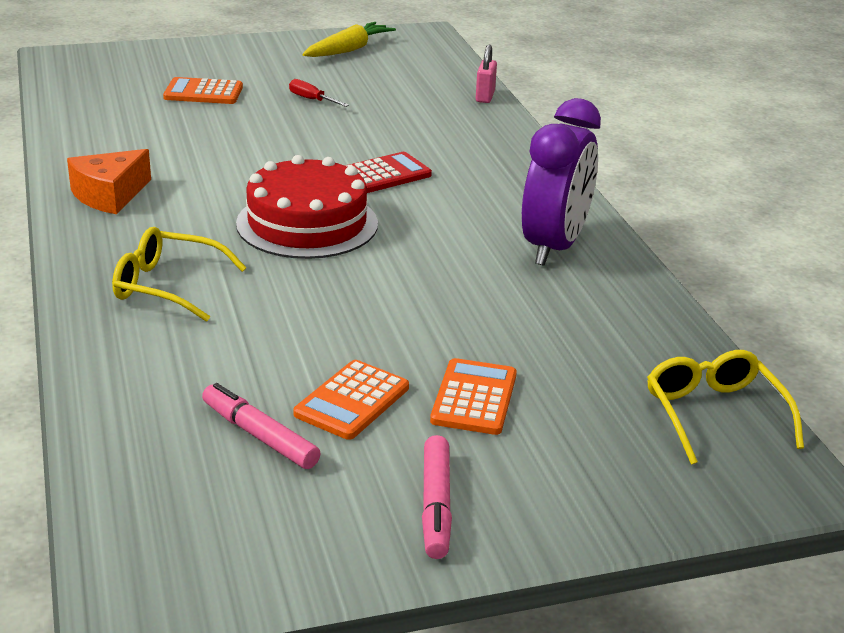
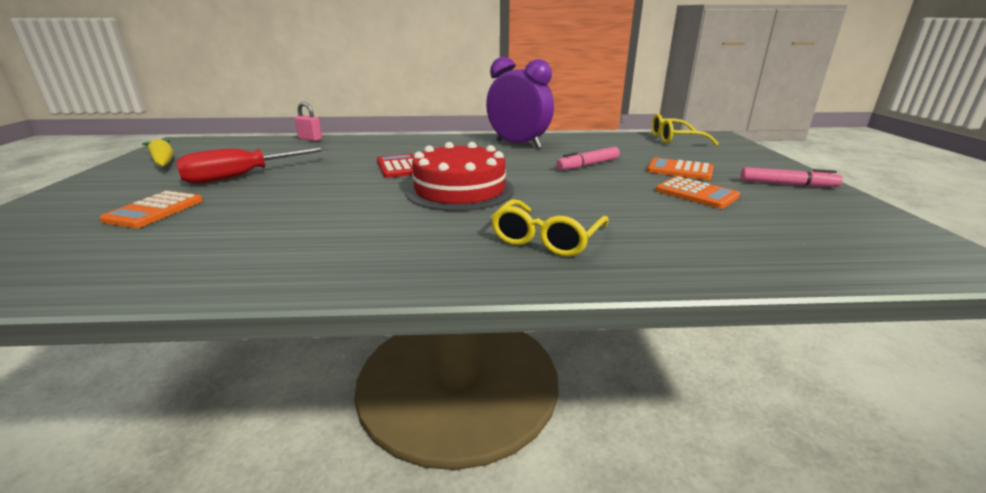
camera: 75 degrees left, 5 degrees down
orange cheese [67,149,151,214] -> none
pink marker [202,383,320,469] -> pink marker moved to [556,147,620,170]
red screwdriver [289,79,349,107] -> red screwdriver [176,147,328,184], size x2.12

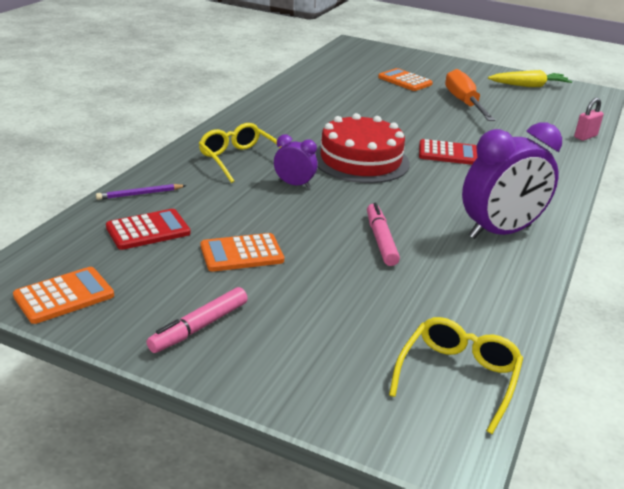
camera: 115 degrees right, 5 degrees up
red screwdriver [176,147,328,184] -> orange screwdriver [445,69,495,121]
orange calculator [647,158,714,180] -> orange calculator moved to [13,267,114,324]
none -> purple pencil [96,184,186,200]
none -> red calculator [106,209,191,250]
none -> purple clock [274,134,318,188]

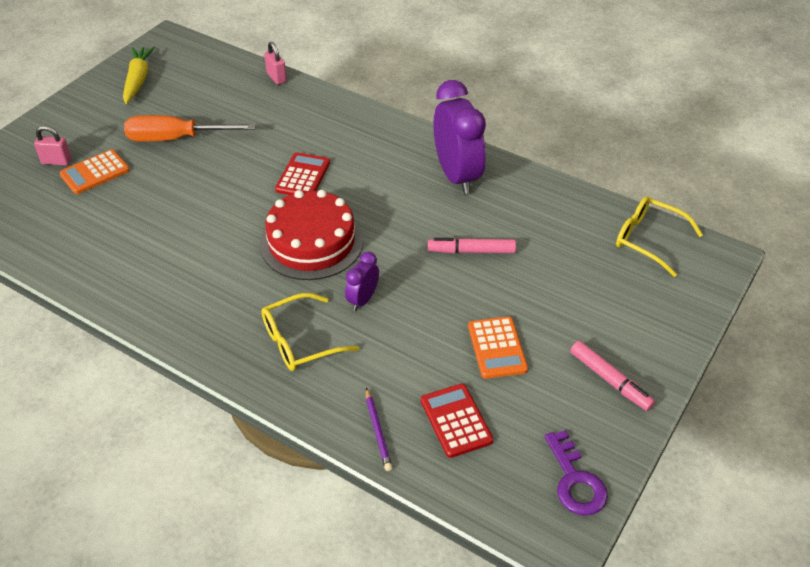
camera: 80 degrees left, 15 degrees up
orange calculator [13,267,114,324] -> purple key [545,430,608,516]
none -> pink padlock [34,126,72,166]

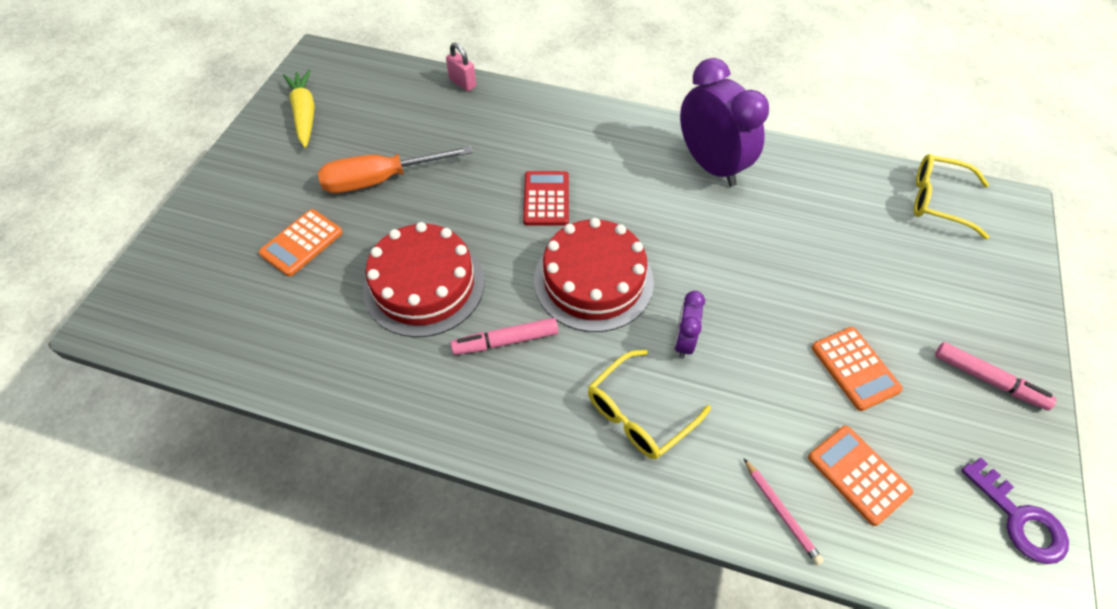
camera: 15 degrees left, 10 degrees up
pink padlock [34,126,72,166] -> none
purple pencil [366,388,392,471] -> pink pencil [744,459,824,565]
red calculator [421,384,493,458] -> orange calculator [808,425,913,526]
pink marker [428,238,516,253] -> pink marker moved to [451,318,558,355]
none -> red cake [363,222,484,337]

